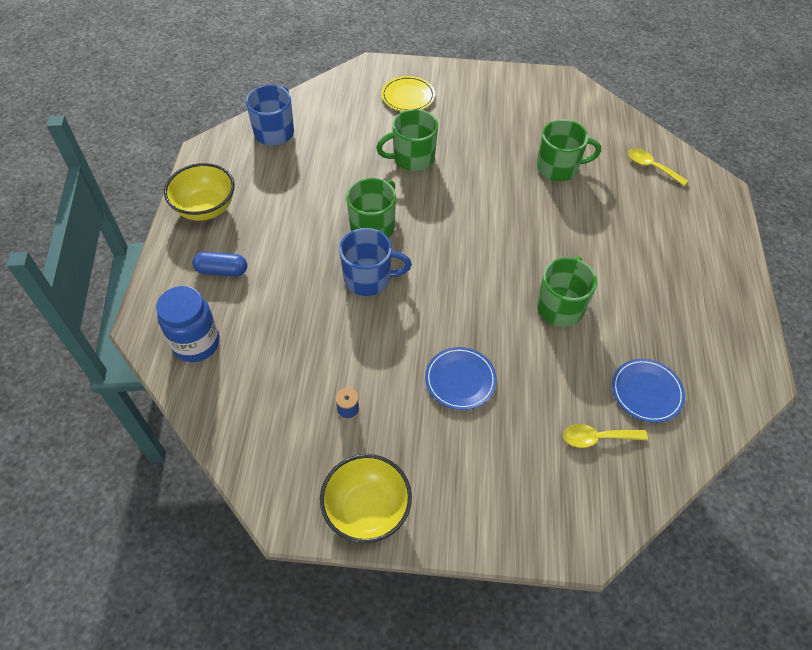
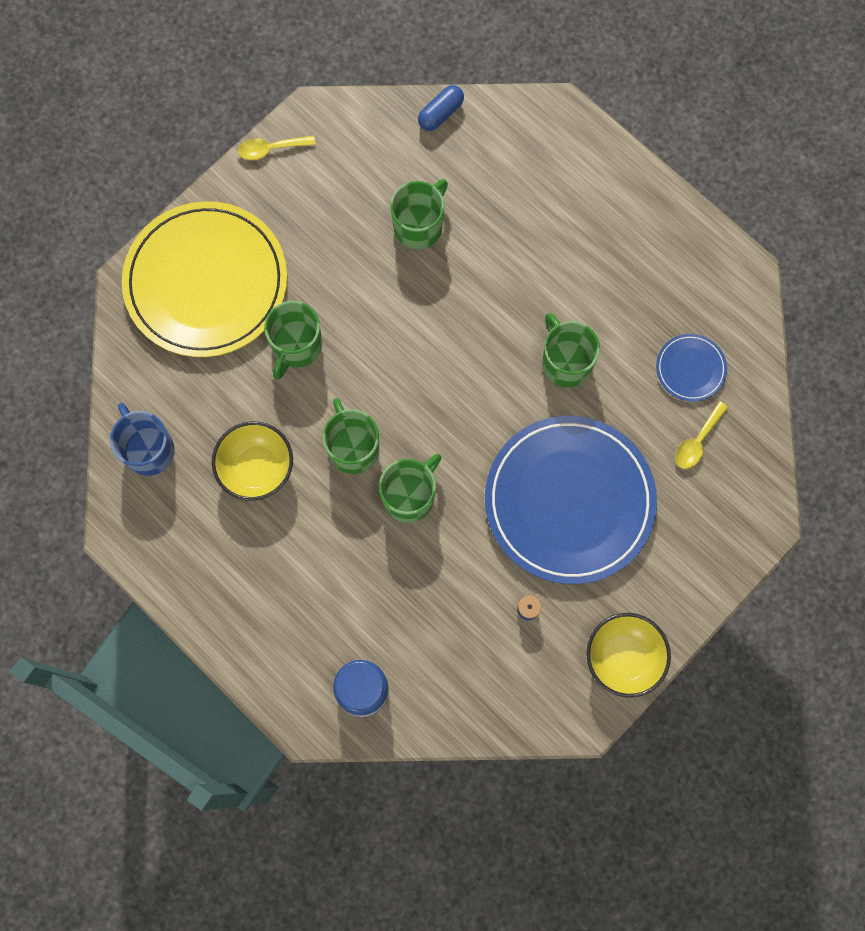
camera: 50 degrees left, 20 degrees up
yellow bowl [164,163,235,221] -> yellow bowl moved to [212,421,293,501]
blue capsule [192,252,247,276] -> blue capsule moved to [418,85,464,131]
blue mug [339,228,412,296] -> green mug [379,454,441,523]
yellow plate [381,76,435,112] -> yellow plate [122,201,287,357], size x2.36
blue plate [425,347,497,410] -> blue plate [485,416,657,584], size x2.36
yellow spoon [628,148,688,186] -> yellow spoon moved to [238,135,316,160]

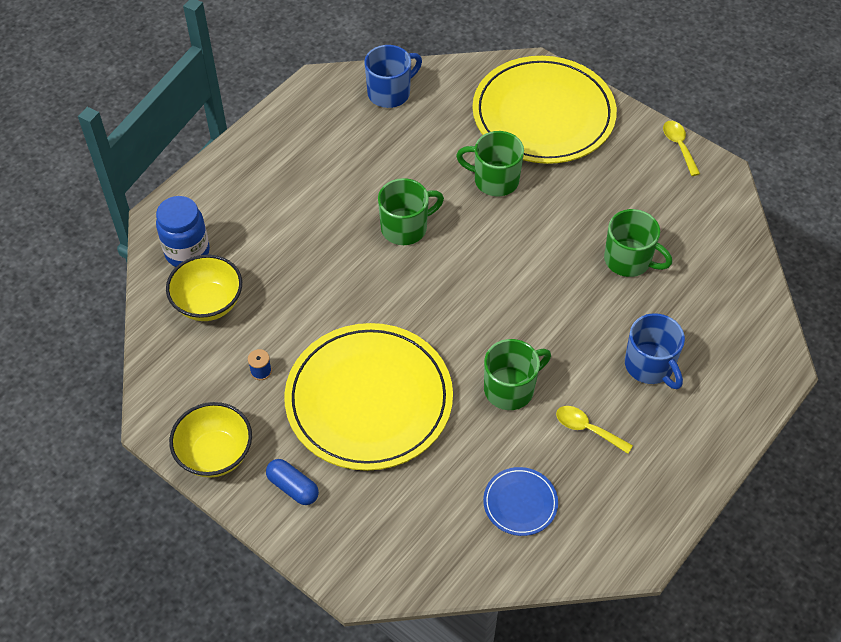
camera: 85 degrees right, 20 degrees down
yellow bowl [212,421,293,501] -> yellow bowl moved to [166,255,242,321]
green mug [379,454,441,523] -> none
blue capsule [418,85,464,131] -> blue capsule moved to [266,459,319,505]
blue plate [485,416,657,584] -> yellow plate [284,323,453,471]
yellow spoon [675,401,728,469] -> yellow spoon moved to [556,406,633,454]
none -> blue mug [625,313,685,389]

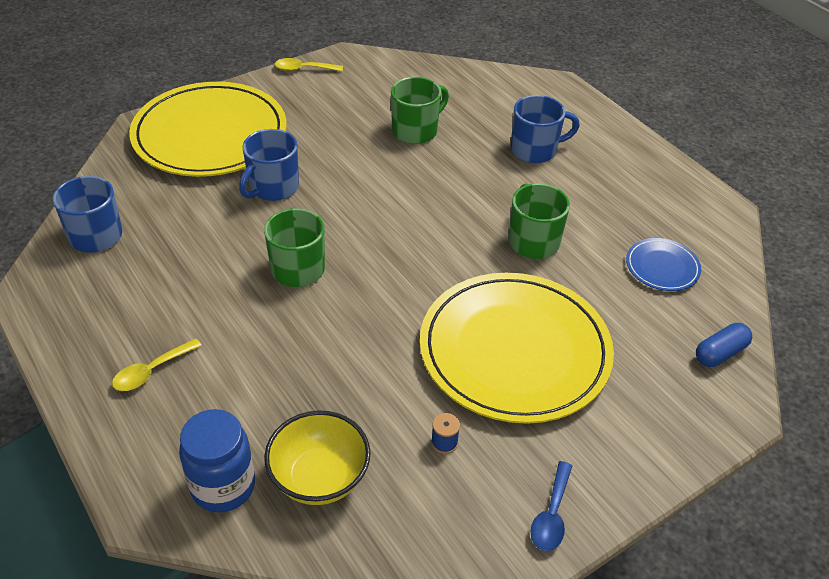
camera: 75 degrees left, 10 degrees down
yellow bowl [169,402,252,478] -> blue spoon [531,461,572,551]
blue capsule [266,459,319,505] -> blue capsule moved to [696,323,752,367]
green mug [456,131,524,196] -> blue mug [239,129,299,201]
yellow spoon [556,406,633,454] -> yellow spoon moved to [112,338,202,391]

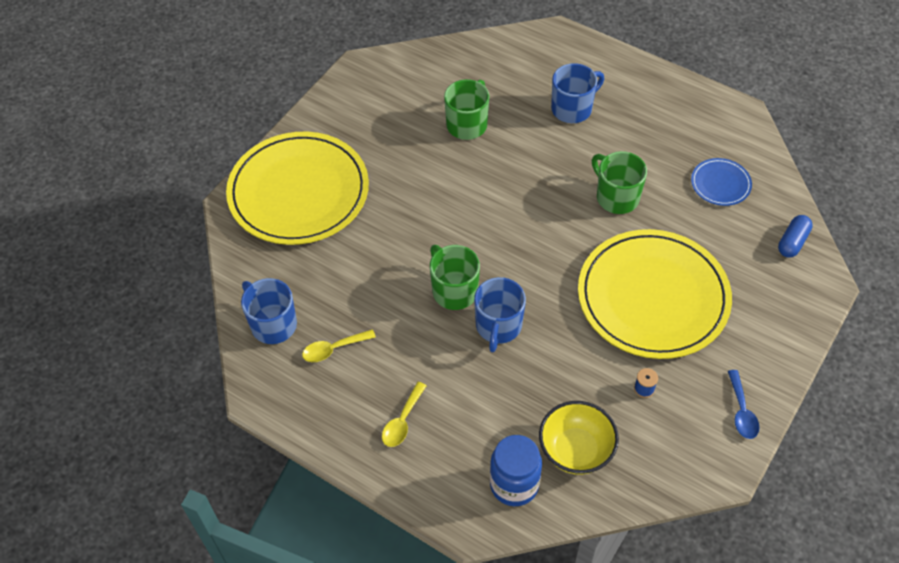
camera: 20 degrees left, 10 degrees up
blue mug [239,129,299,201] -> blue mug moved to [474,277,526,352]
yellow spoon [275,58,343,71] -> yellow spoon moved to [302,329,376,362]

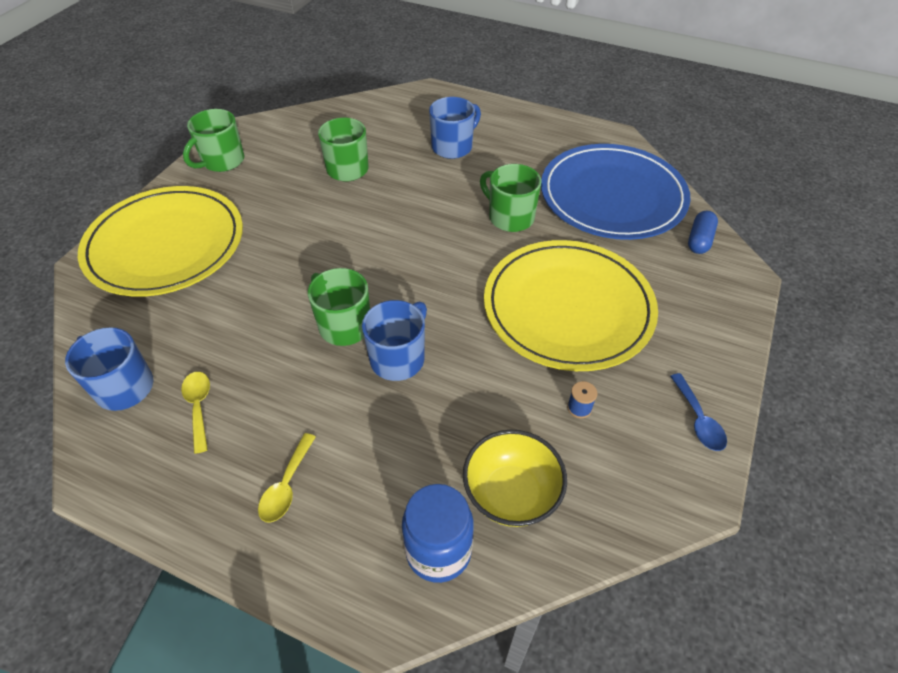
camera: 10 degrees left, 5 degrees down
yellow spoon [302,329,376,362] -> yellow spoon turned 105 degrees clockwise [181,372,210,454]
blue mug [474,277,526,352] -> blue mug turned 150 degrees counterclockwise [362,300,427,381]
blue plate [691,158,752,206] -> blue plate [541,144,691,240], size x2.36
none -> green mug [183,109,244,172]

